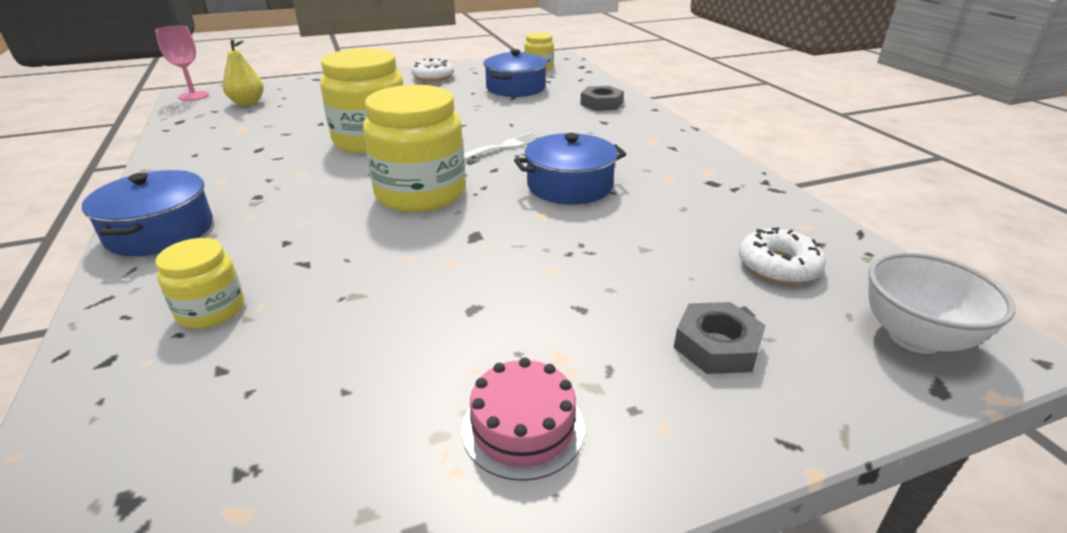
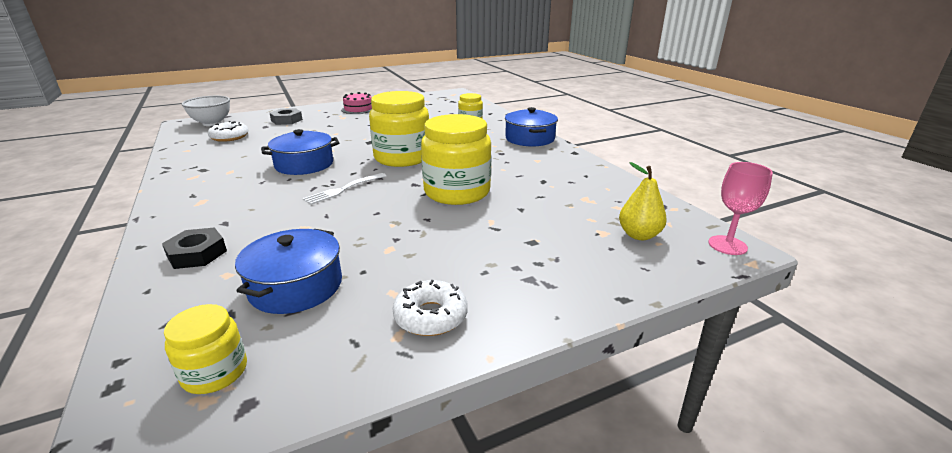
camera: 175 degrees right, 5 degrees down
grey nut [580,86,624,111] -> black nut [162,227,227,269]

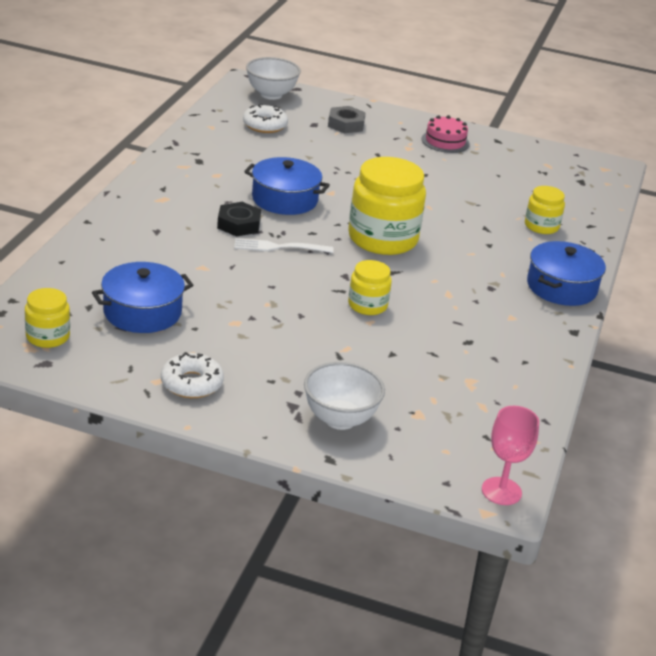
camera: 40 degrees right, 5 degrees up
black nut [162,227,227,269] -> black nut moved to [217,202,261,237]
yellow jar [421,114,491,205] -> yellow jar [348,260,392,315], size x0.52
yellow pear [619,162,667,240] -> none
none -> white bowl [304,362,385,430]

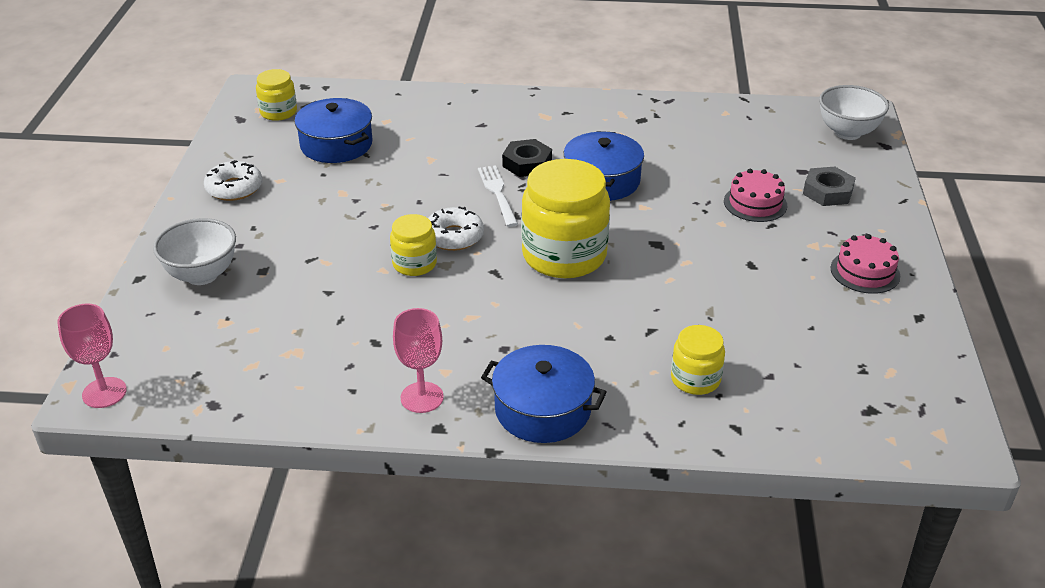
camera: 80 degrees right, 5 degrees up
white donut [243,104,288,133] -> white donut moved to [428,206,484,251]
none -> pink goblet [393,308,444,413]
none -> pink cake [724,169,787,222]

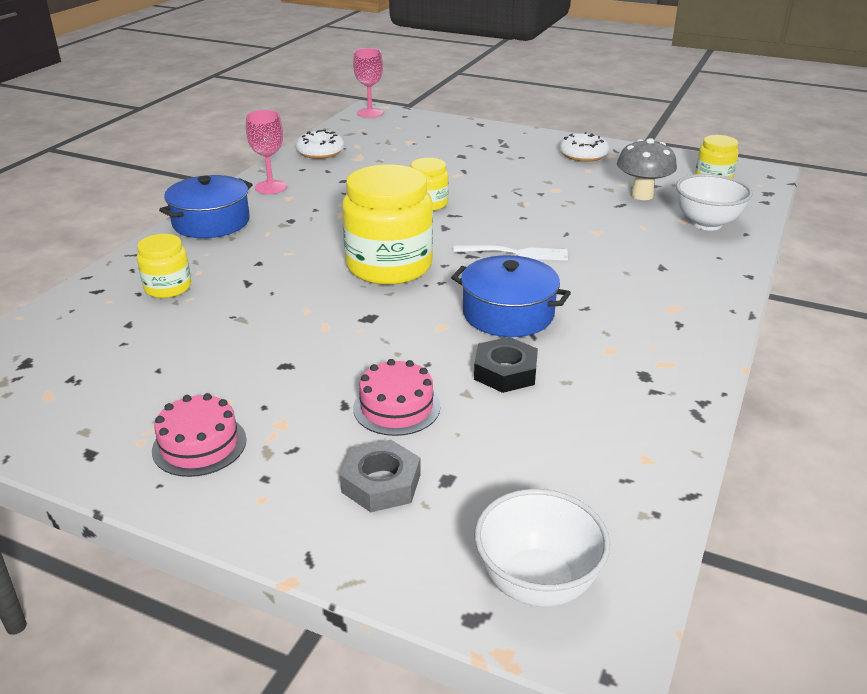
camera: 110 degrees right, 5 degrees down
white bowl [153,218,236,285] -> white bowl moved to [676,174,753,231]
blue pot [294,98,372,163] -> grey mushroom [617,138,677,200]
white donut [428,206,484,251] -> white donut moved to [295,130,344,159]
black nut [502,139,552,177] -> black nut moved to [474,337,538,393]

